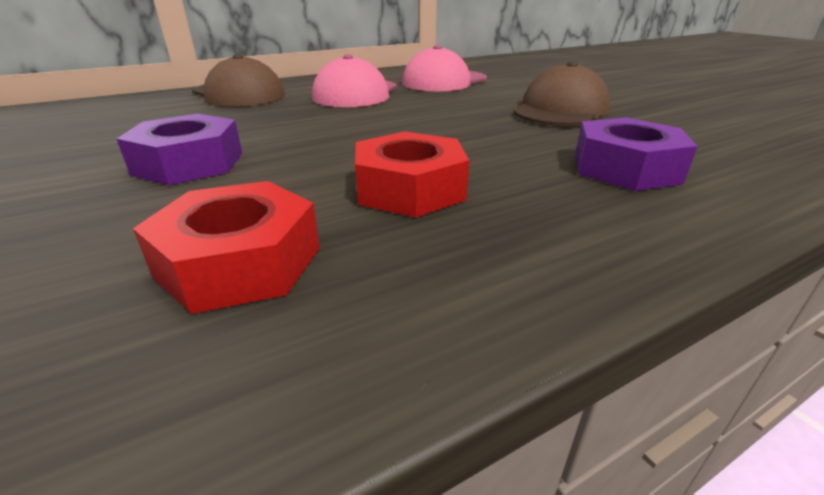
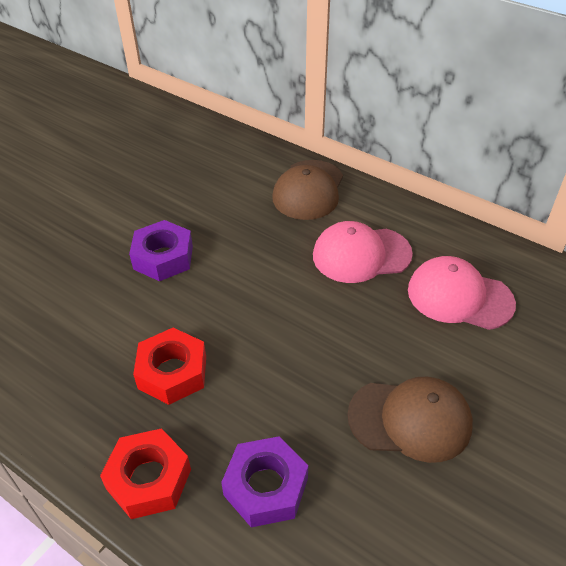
camera: 65 degrees right, 15 degrees up
red nut [133,181,320,314] -> red nut moved to [100,428,191,519]

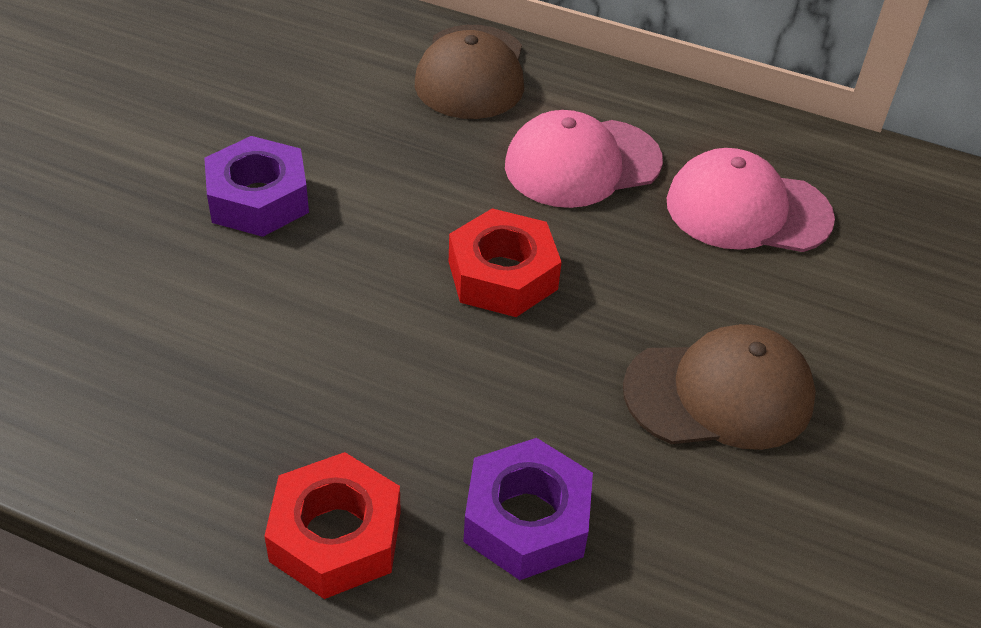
camera: 15 degrees left, 0 degrees up
red nut [133,328,206,405] -> red nut moved to [449,208,562,317]

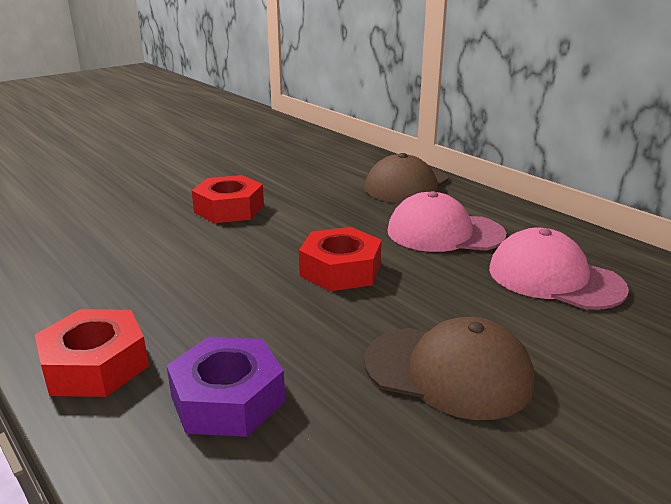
camera: 30 degrees right, 20 degrees down
purple nut [204,136,309,237] -> red nut [192,175,264,223]

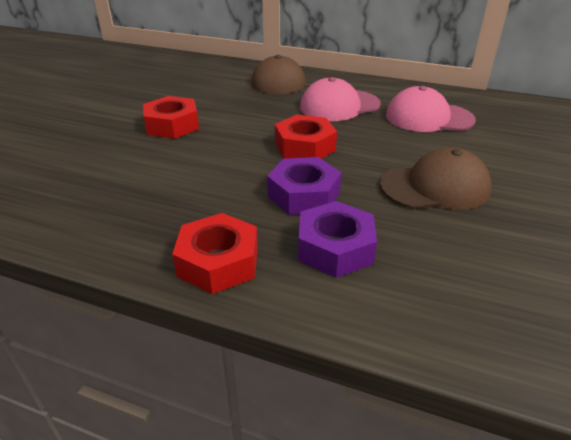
camera: 30 degrees left, 10 degrees up
none -> purple nut [267,157,342,215]

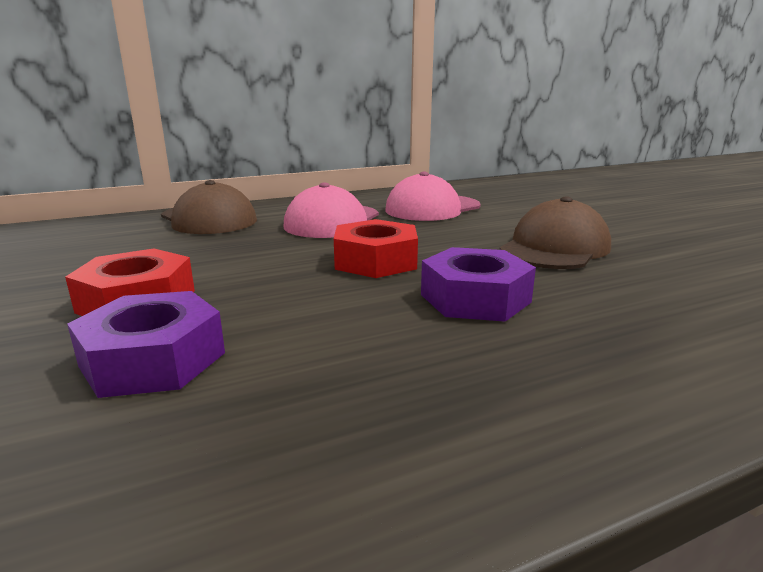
camera: 45 degrees left, 15 degrees down
red nut [172,213,258,294] -> none
purple nut [298,201,377,278] -> purple nut moved to [67,291,225,398]

